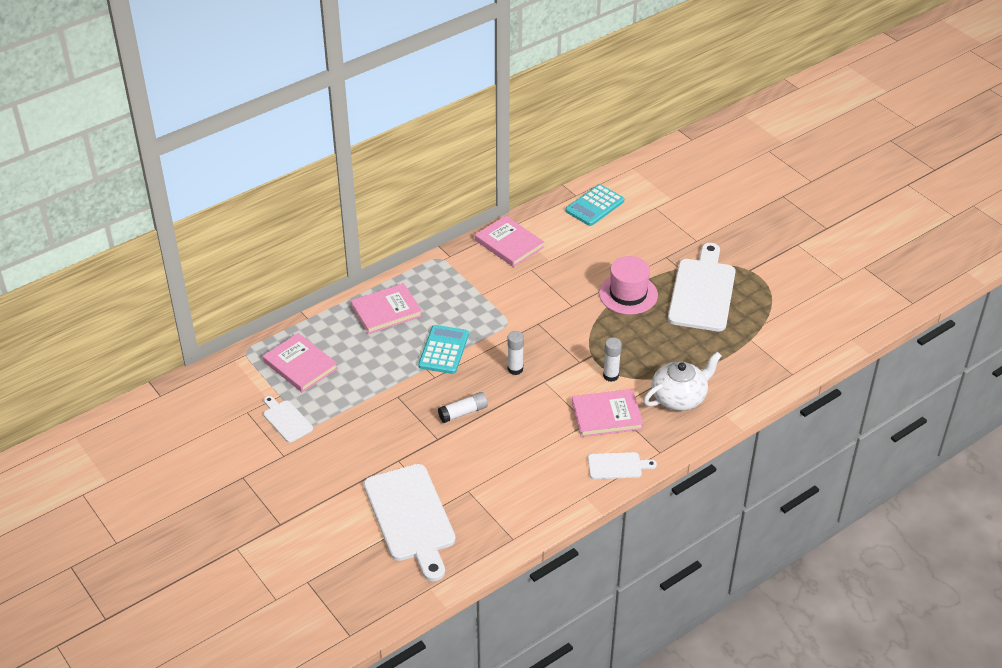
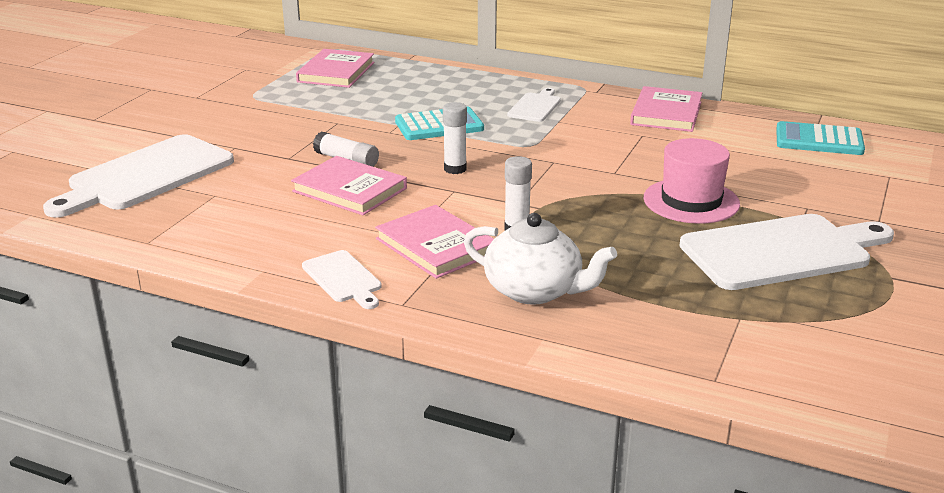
camera: 60 degrees right, 15 degrees down
white cutting board [263,396,313,443] -> white cutting board moved to [507,88,561,122]
pink book [351,283,422,334] -> pink book moved to [291,156,407,215]

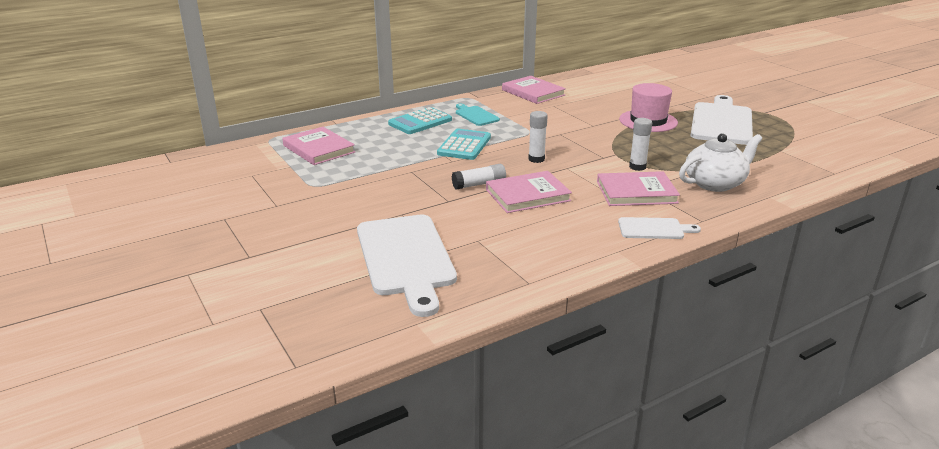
camera: 55 degrees left, 0 degrees up
white cutting board [507,88,561,122] -> turquoise cutting board [456,104,500,126]
turquoise calculator [776,121,865,155] -> turquoise calculator moved to [388,107,452,134]

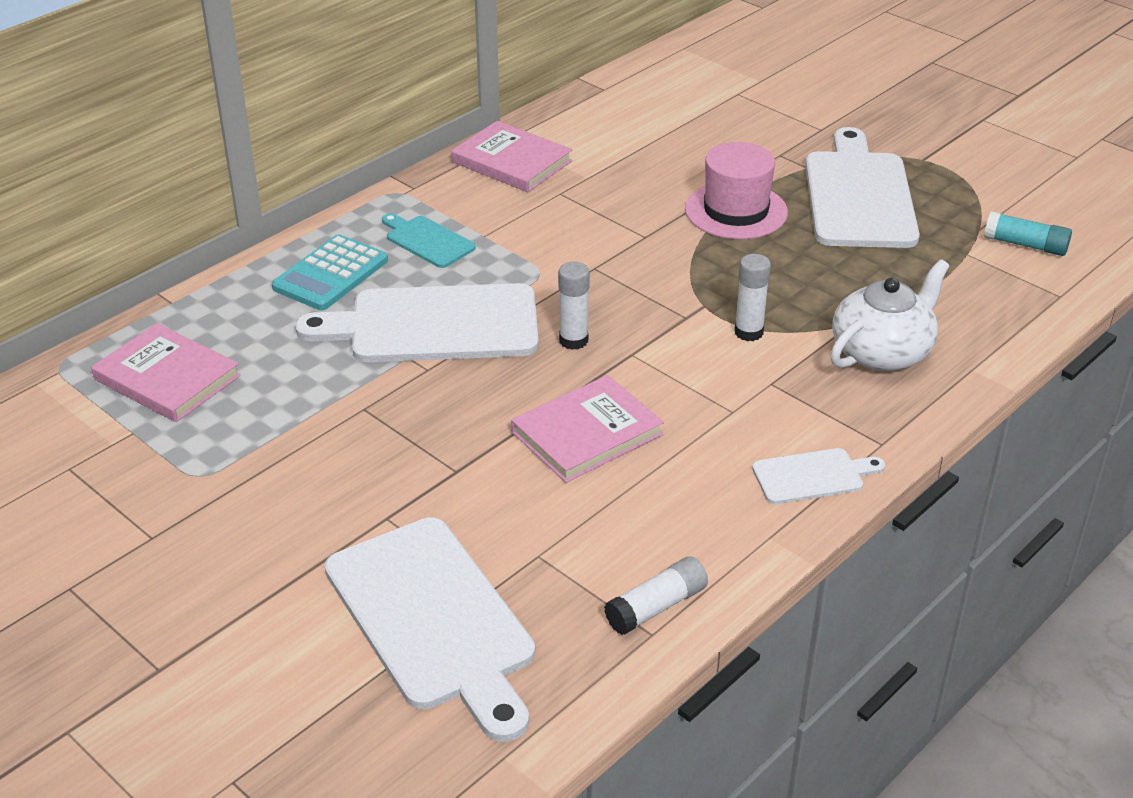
camera: 15 degrees left, 10 degrees up
turquoise calculator [437,129,491,160] -> white cutting board [295,283,538,362]
white glue stick [452,164,506,189] -> white glue stick moved to [604,556,708,635]
pink book [597,171,680,206] -> none
none -> turquoise glue stick [984,211,1072,256]

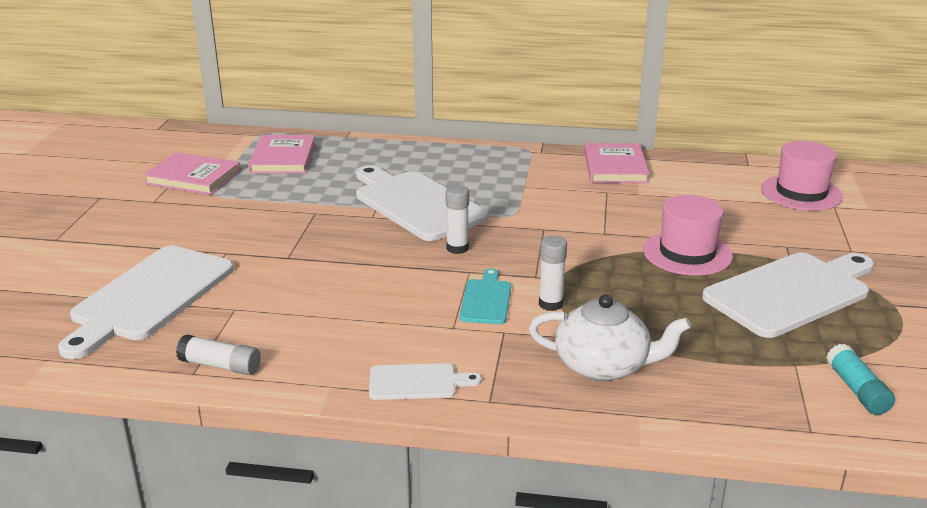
camera: 55 degrees right, 10 degrees down
turquoise calculator [272,234,388,310] -> none
turquoise cutting board [382,213,476,268] -> turquoise cutting board moved to [459,268,511,324]
pink book [511,375,664,483] -> pink book moved to [143,152,241,195]
white cutting board [752,448,885,504] -> white cutting board turned 45 degrees counterclockwise [369,363,482,400]
none -> pink hat [761,141,843,211]

